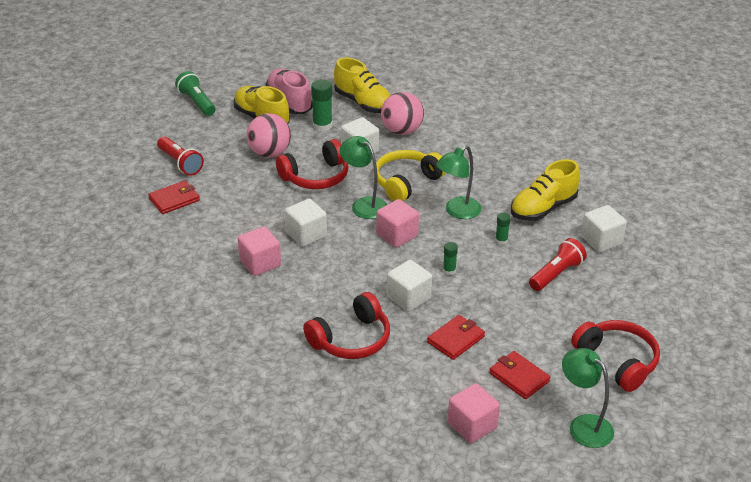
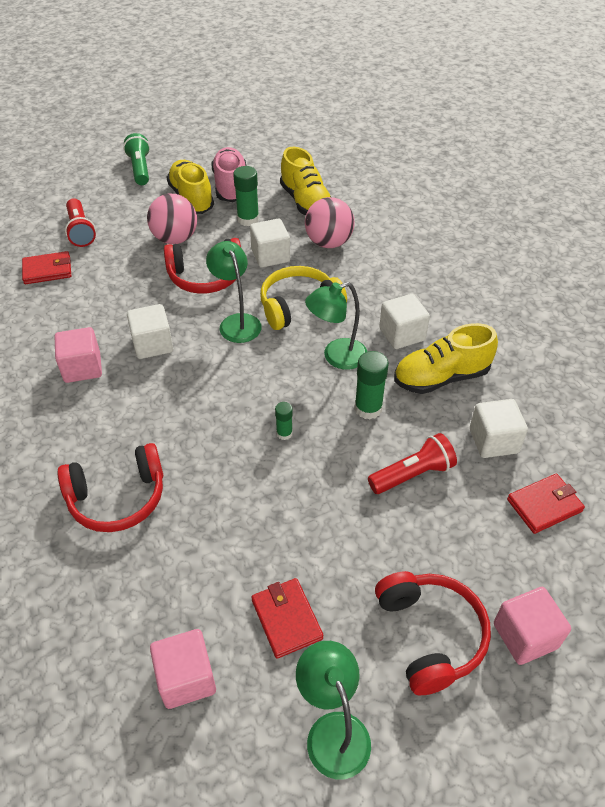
camera: 20 degrees right, 10 degrees up
pink cube [376,199,419,248] -> pink cube moved to [494,587,571,665]
white cube [387,260,432,312] -> white cube moved to [379,294,430,349]
red wallet [427,315,485,360] -> red wallet moved to [507,474,585,534]
green glue stick [495,213,511,245] -> green glue stick [354,351,389,420], size x1.76

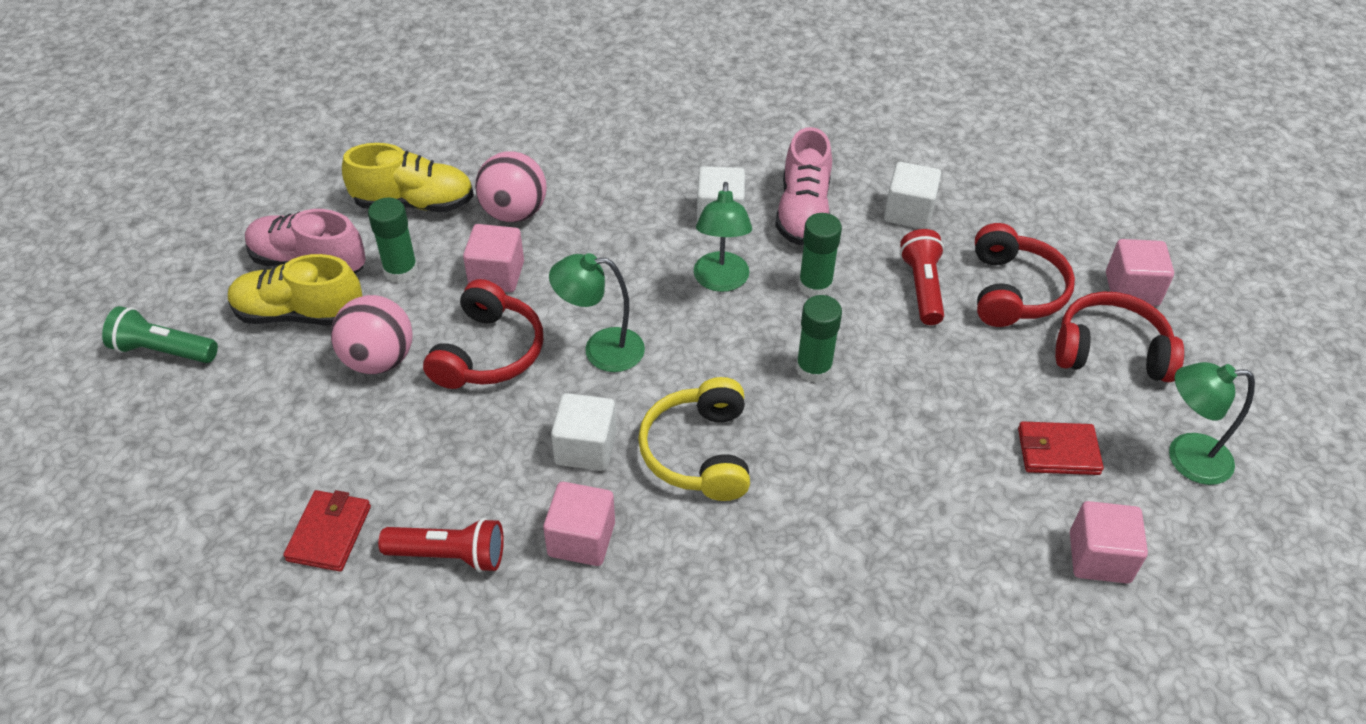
camera: 65 degrees left, 0 degrees up
red headphones [57,443,163,532] -> red headphones moved to [975,223,1075,327]
red flashlight [65,198,96,247] -> red flashlight moved to [378,518,504,573]
white cube [250,219,290,268] -> pink cube [463,224,524,292]
yellow headphones [260,266,347,330] -> yellow headphones moved to [638,377,750,501]
green glue stick [275,402,293,440] -> green glue stick [796,295,842,383], size x1.76
yellow shoe [394,323,498,394] -> pink shoe [775,127,832,245]
red wallet [507,474,585,534] -> none

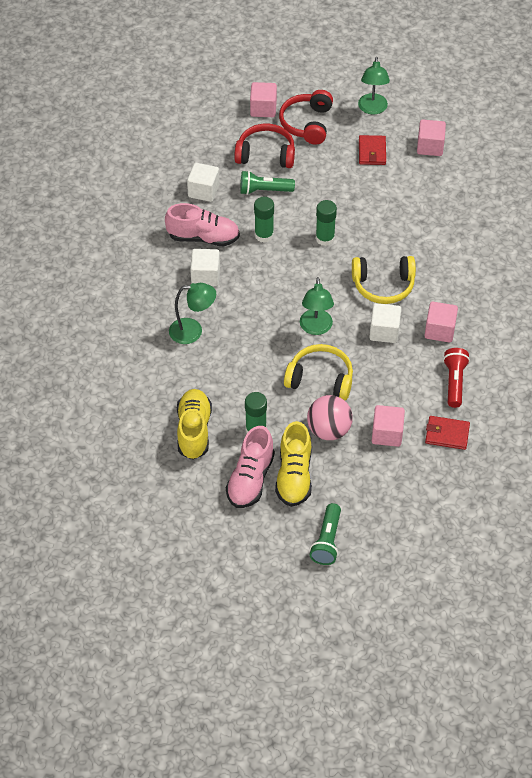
camera: 90 degrees left, 5 degrees up
red headphones [423,279,543,389] -> yellow headphones [284,344,353,400]
pink cube [463,224,524,292] -> pink cube moved to [372,405,405,447]
pink ball [475,151,547,222] -> none
green lamp [694,182,752,292] -> green lamp moved to [169,283,216,344]
red flashlight [900,229,944,325] -> green flashlight [240,171,295,195]

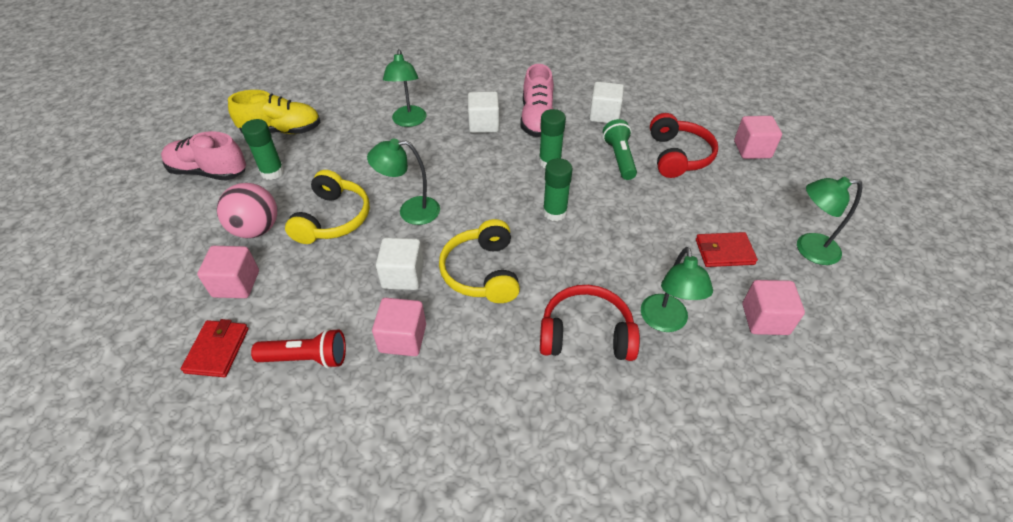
camera: 85 degrees right, 5 degrees down
yellow shoe [275,421,312,507] -> none
red headphones [279,90,333,145] -> red headphones moved to [540,285,640,361]
green flashlight [310,503,341,565] -> none
none -> green lamp [641,247,713,332]

